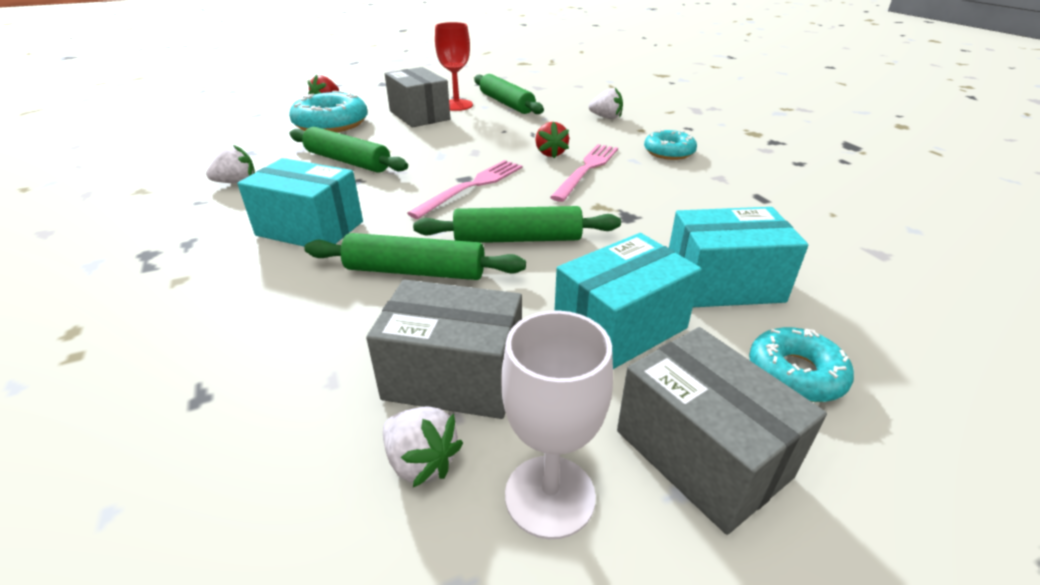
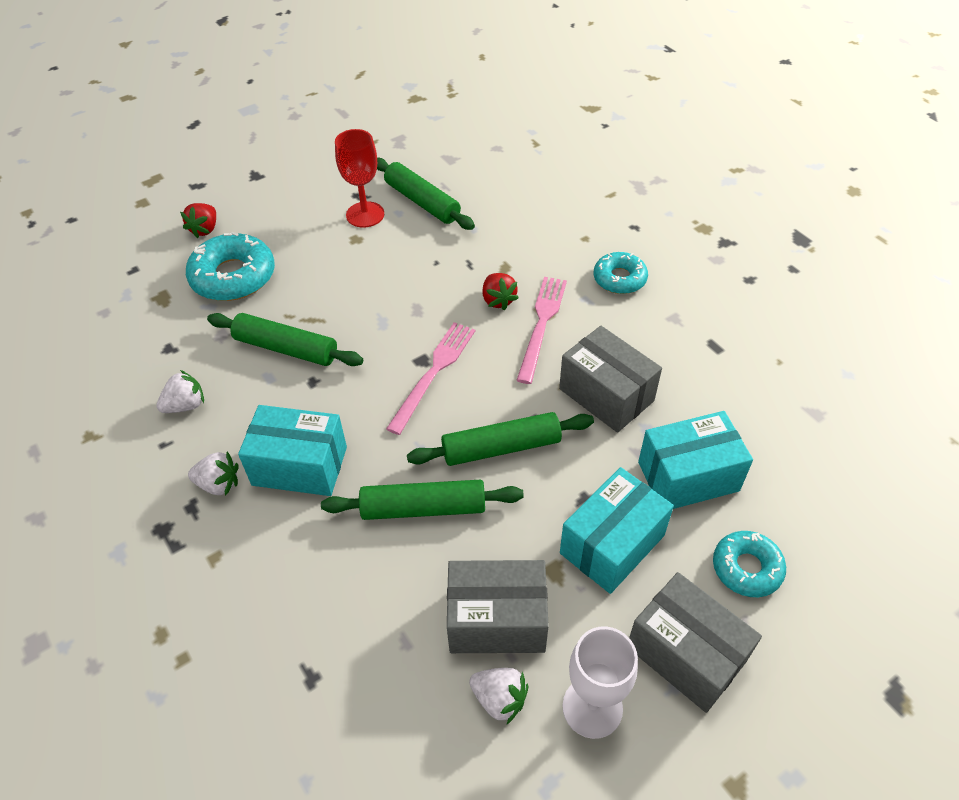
camera: 10 degrees left, 15 degrees up
grey box [385,67,450,127] -> grey box moved to [559,326,662,433]
white strawberry [589,88,623,119] -> white strawberry moved to [188,451,238,496]

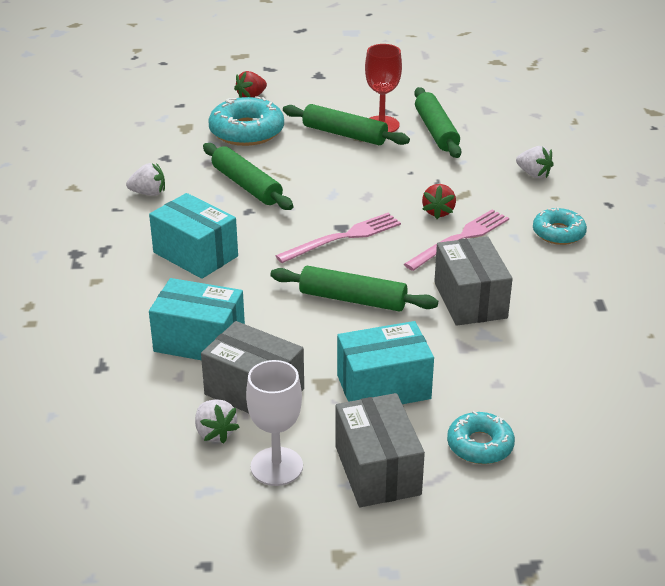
camera: 30 degrees right, 15 degrees down
white strawberry [188,451,238,496] -> white strawberry moved to [516,146,554,178]
green rolling pin [321,480,524,520] -> green rolling pin moved to [283,104,410,145]
turquoise box [638,411,753,509] -> turquoise box moved to [149,278,245,360]

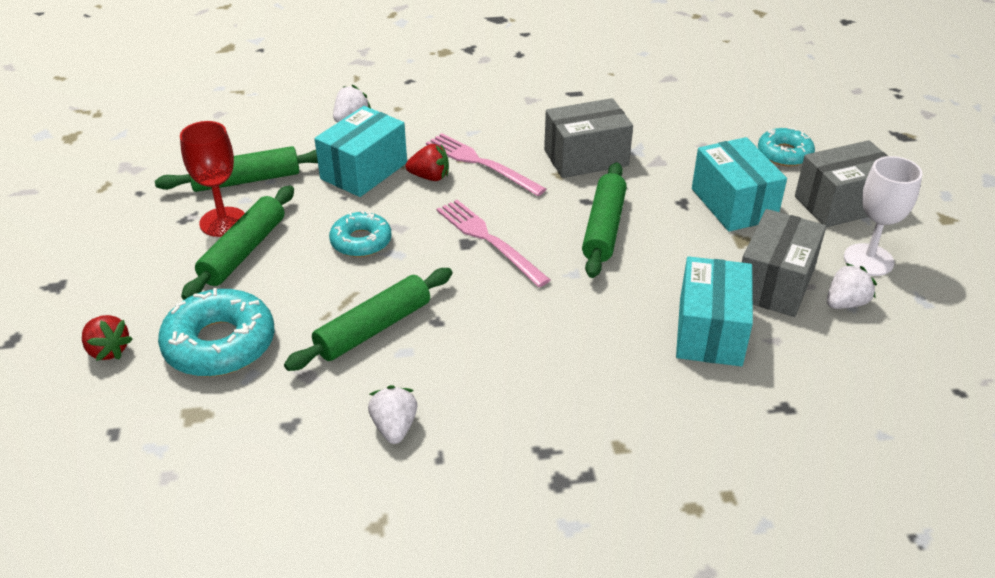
camera: 95 degrees left, 5 degrees up
turquoise box [149,193,238,279] -> turquoise box moved to [314,106,407,197]
turquoise donut [533,207,587,245] -> turquoise donut moved to [329,211,392,257]

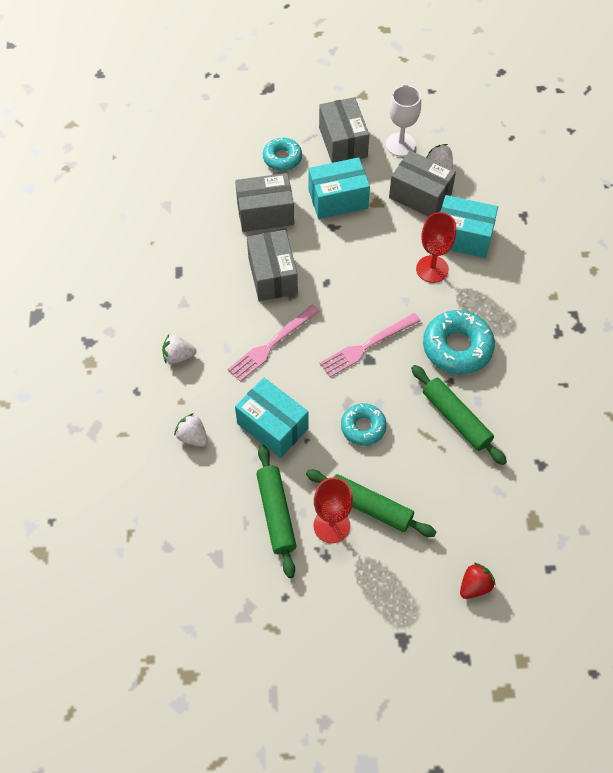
camera: 85 degrees left, 20 degrees up
turquoise donut [158,288,275,377] -> turquoise donut moved to [423,310,495,375]
white strawberry [368,385,417,444] -> white strawberry moved to [162,335,196,364]
red strawberry [405,144,449,181] -> none
green rolling pin [582,162,627,278] -> none
none -> grey box [235,173,294,232]
none -> red goblet [416,212,456,283]

